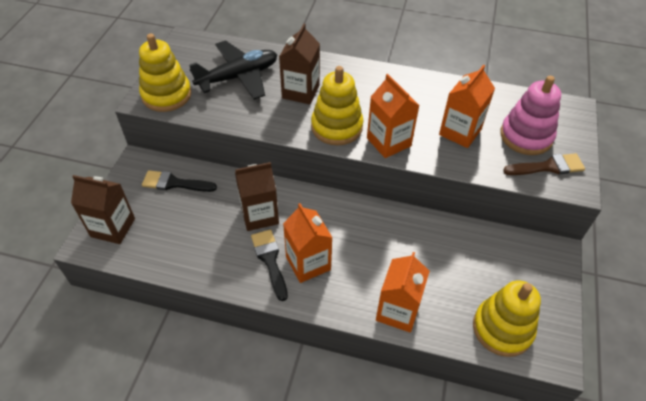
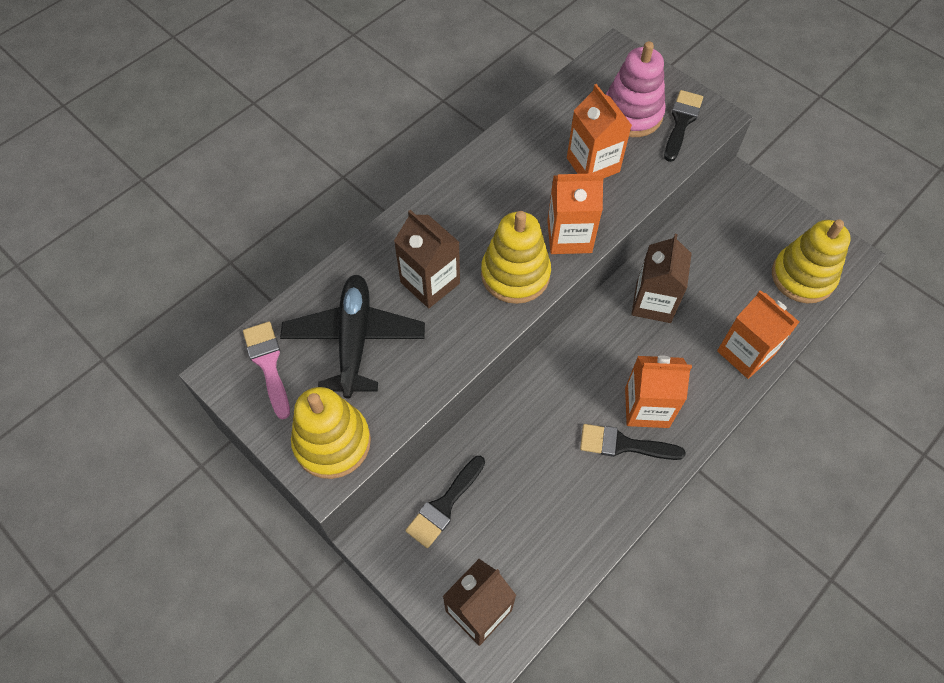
camera: 60 degrees left, 10 degrees up
brown carton [235,162,279,231] -> brown carton moved to [631,234,692,323]
brown brush [503,153,585,175] -> black brush [664,90,703,162]
none -> pink brush [243,321,290,419]

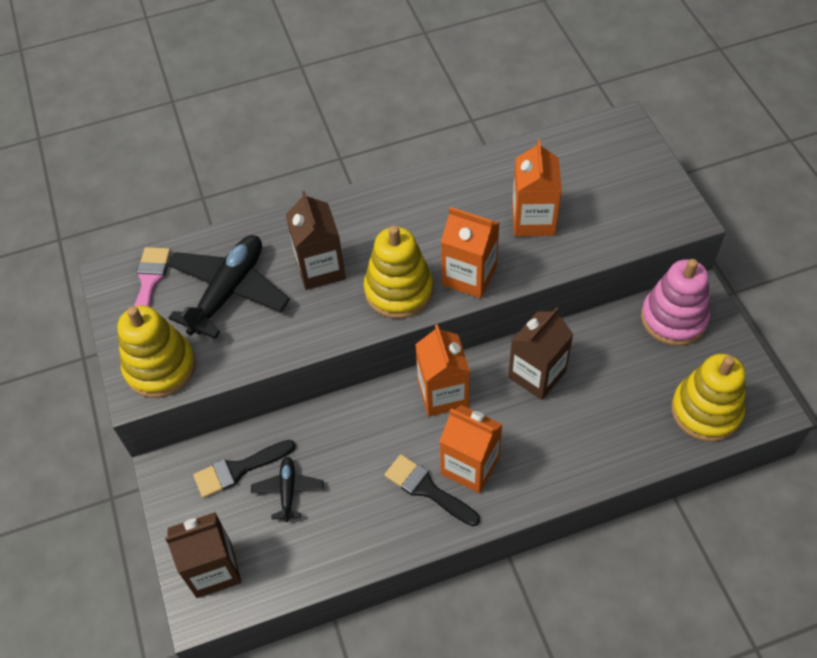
camera: 30 degrees right, 5 degrees down
pink stacking toy [606,41,666,137] -> pink stacking toy moved to [641,259,710,346]
black brush [664,90,703,162] -> none
orange carton [717,290,799,379] -> orange carton moved to [415,324,470,416]
none -> black plane [251,457,323,522]

